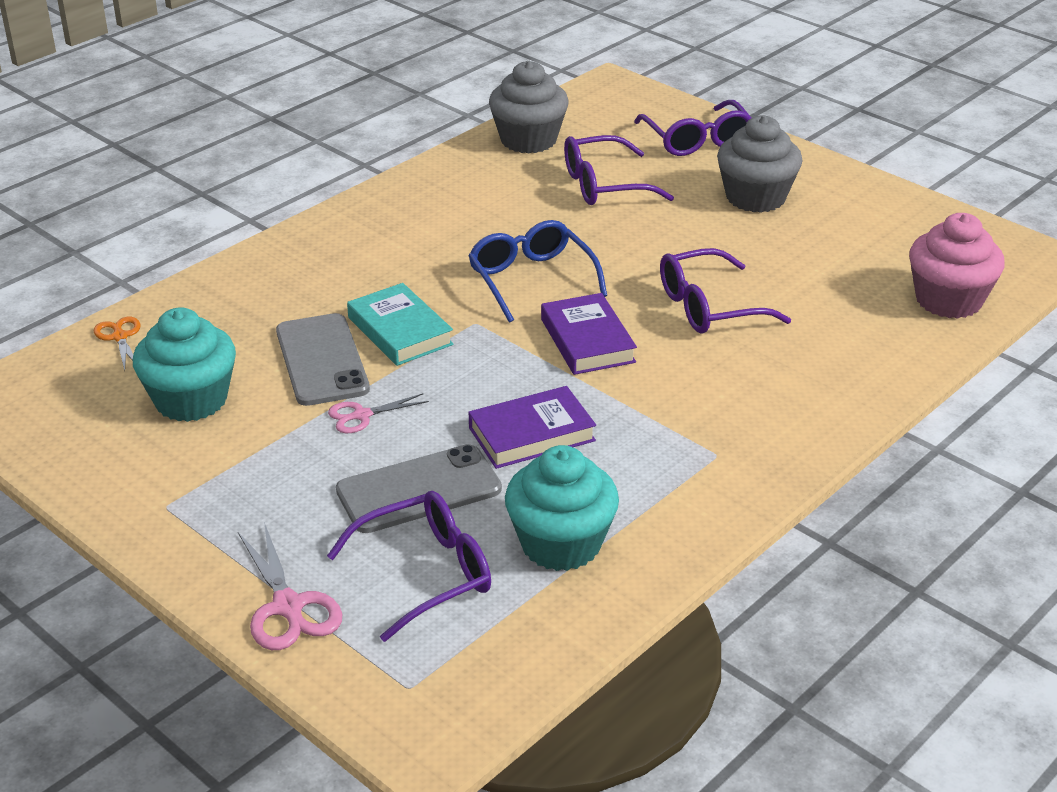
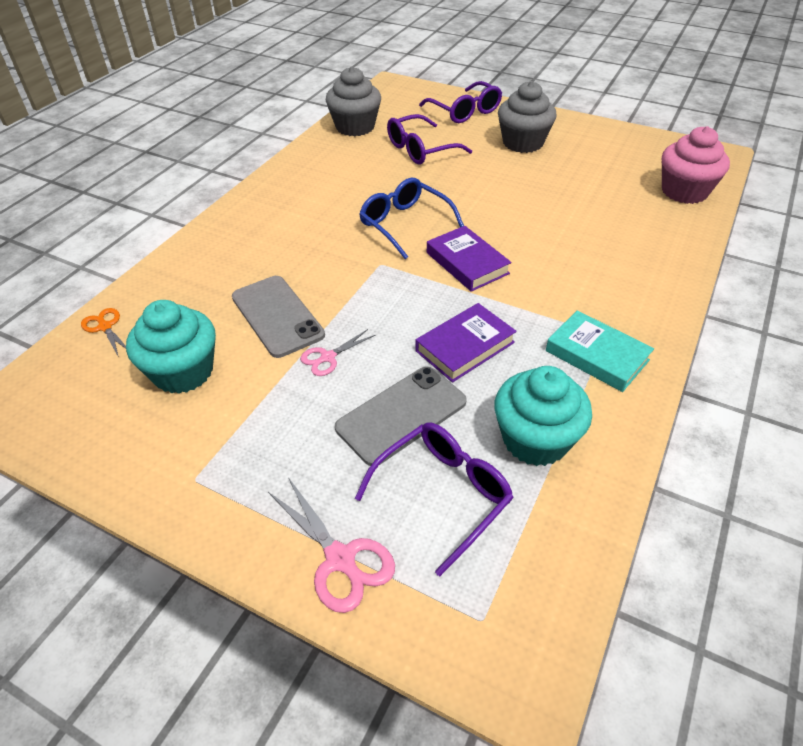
camera: 15 degrees left, 10 degrees up
turquoise book [347,283,453,366] -> turquoise book moved to [546,310,654,392]
purple glasses [660,248,791,334] -> none

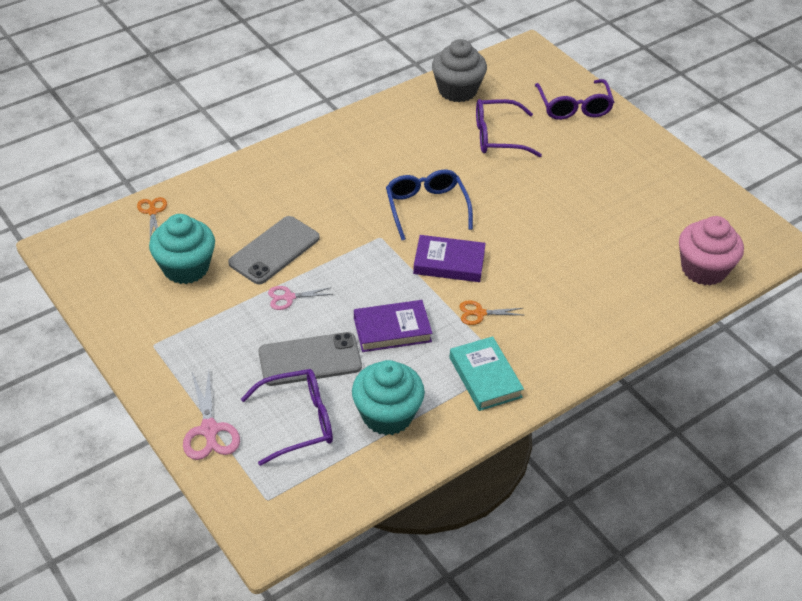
camera: 25 degrees right, 0 degrees up
grey phone [232,276,325,358] -> grey phone turned 45 degrees clockwise [228,216,320,284]
purple book [427,226,512,292] -> purple book turned 75 degrees counterclockwise [413,235,486,282]
grey cupcake [498,81,556,153] -> none
none -> orange scissors [459,300,523,325]

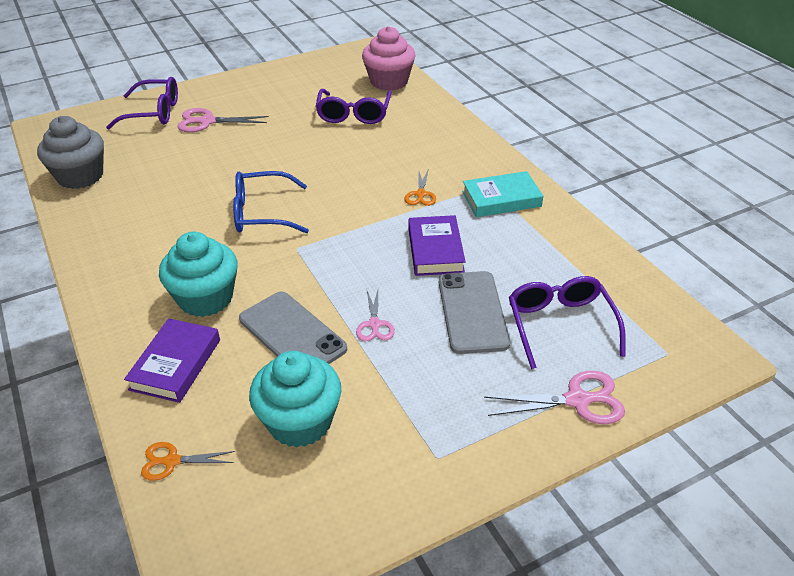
camera: 80 degrees left, 5 degrees down
turquoise cupcake [352,360,425,435] -> turquoise cupcake moved to [159,232,238,317]
purple book [413,235,486,282] -> purple book moved to [124,318,220,403]
purple glasses [476,99,542,157] -> purple glasses moved to [316,89,392,124]
none -> pink scissors [177,108,269,133]

